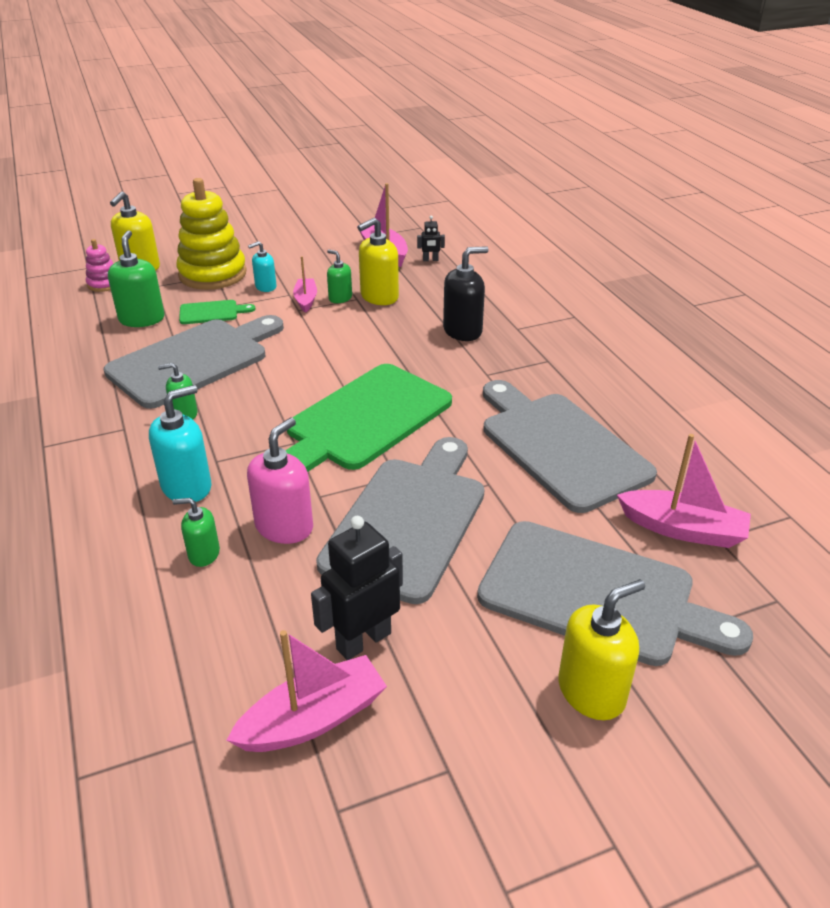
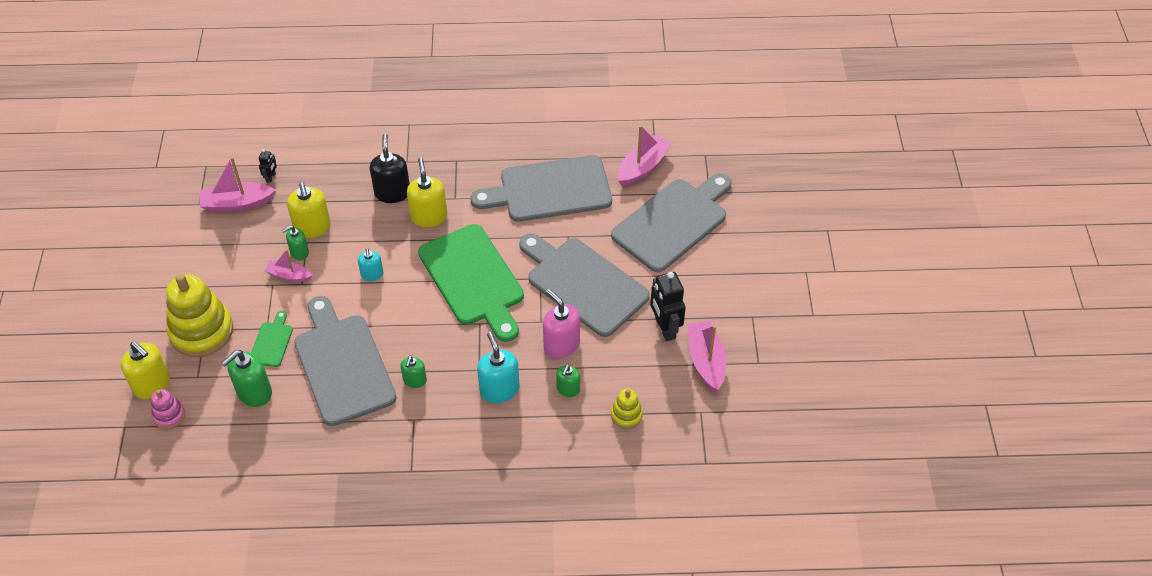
camera: 70 degrees left, 15 degrees up
green soap dispenser [108,230,164,327] -> green soap dispenser turned 60 degrees counterclockwise [221,350,272,407]
turquoise soap dispenser [248,241,277,292] -> turquoise soap dispenser moved to [358,248,383,281]
yellow soap dispenser [559,579,645,720] -> yellow soap dispenser moved to [407,157,447,227]
none -> yellow stacking toy [611,389,643,429]

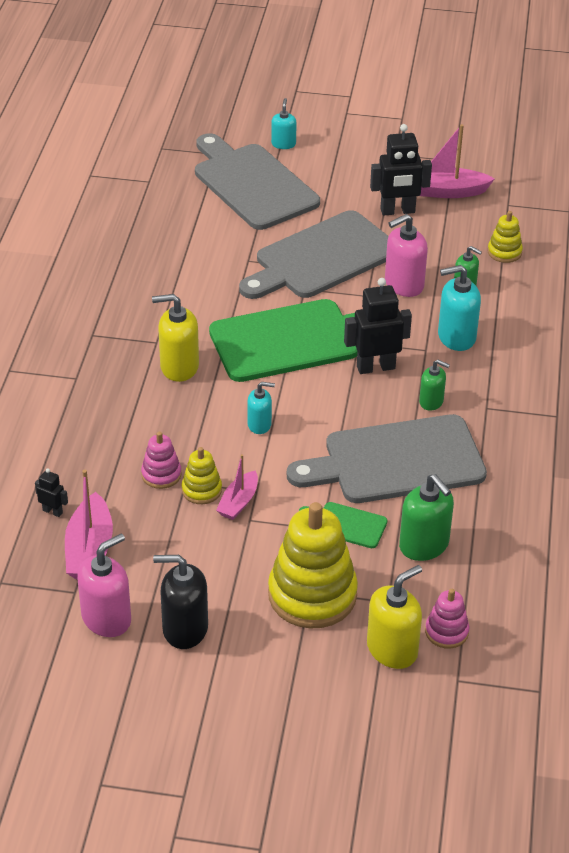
camera: 80 degrees left, 10 degrees down
green soap dispenser [282,226,309,260] -> yellow stacking toy [182,447,222,504]
yellow soap dispenser [287,182,331,238] -> pink stacking toy [141,432,182,489]
black soap dispenser [370,134,410,203] -> black soap dispenser moved to [153,555,208,649]
grey cutting board [470,155,612,222] -> none
pink boat [618,125,672,186] -> none
none -> pink soap dispenser [77,534,131,637]
none -> turquoise soap dispenser [271,98,297,149]
none -> black robot [344,278,412,374]

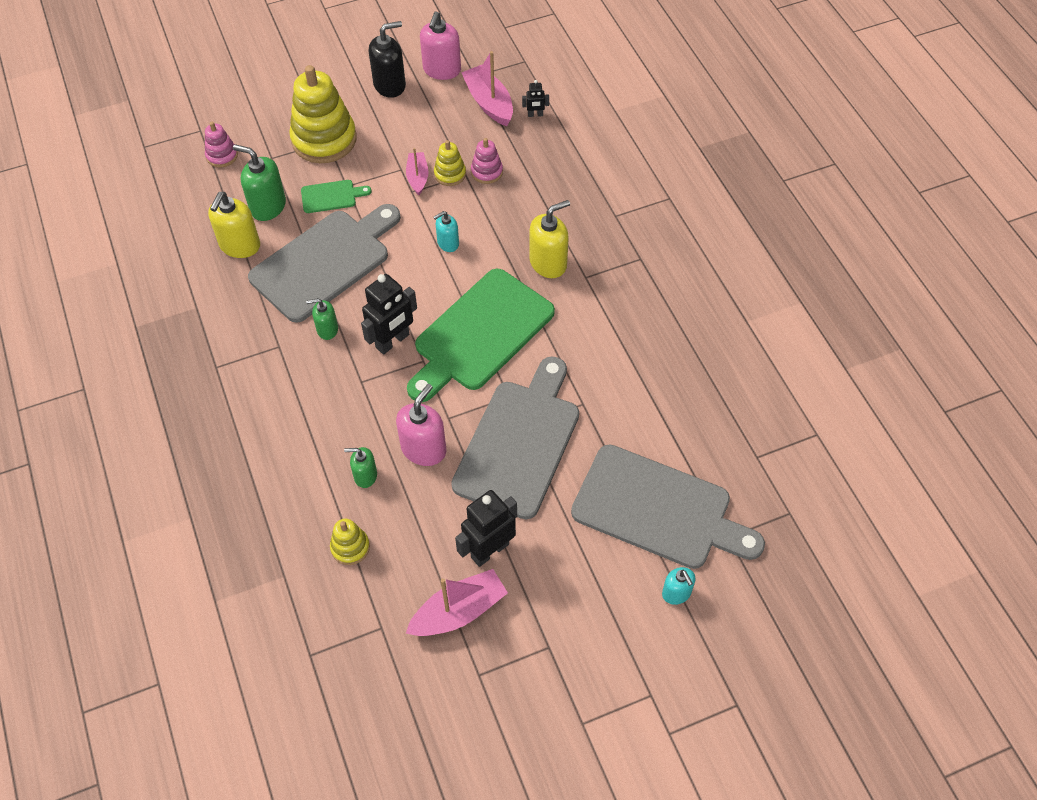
camera: 150 degrees right, 15 degrees up
yellow soap dispenser [367,565,422,669] -> yellow soap dispenser moved to [208,192,260,258]
turquoise soap dispenser [438,265,481,351] -> none

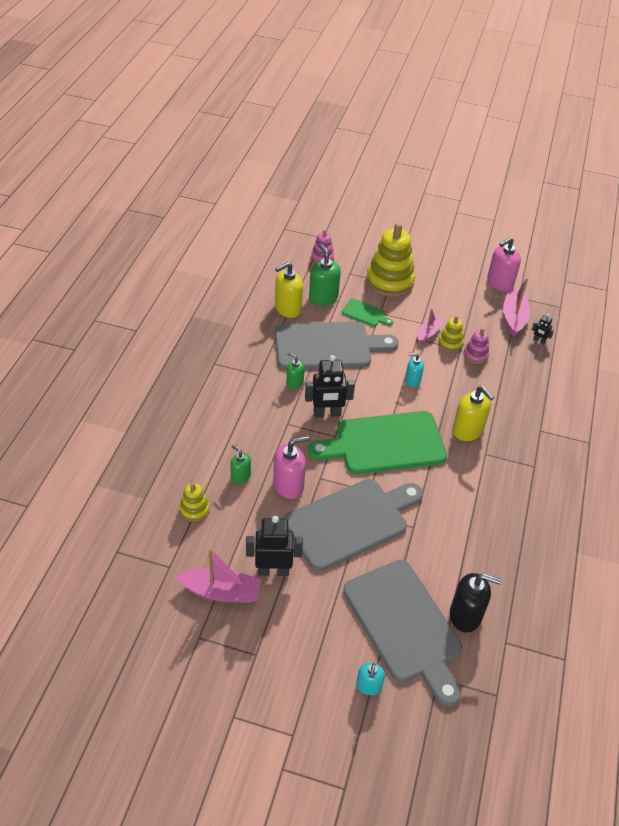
camera: 35 degrees right, 10 degrees down
black soap dispenser [369,21,406,98] -> black soap dispenser moved to [450,573,502,632]
yellow soap dispenser [529,200,570,278] -> yellow soap dispenser turned 45 degrees clockwise [452,386,494,441]

